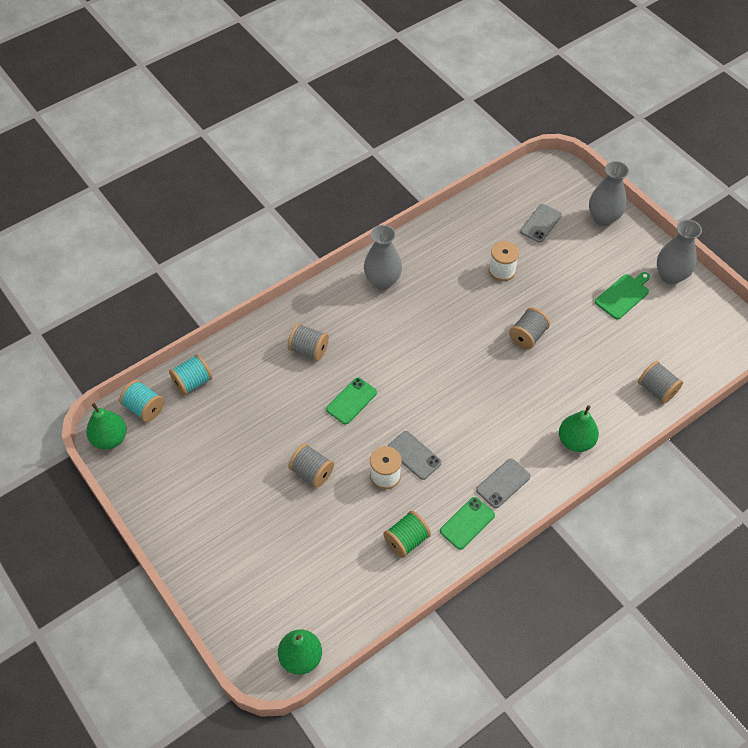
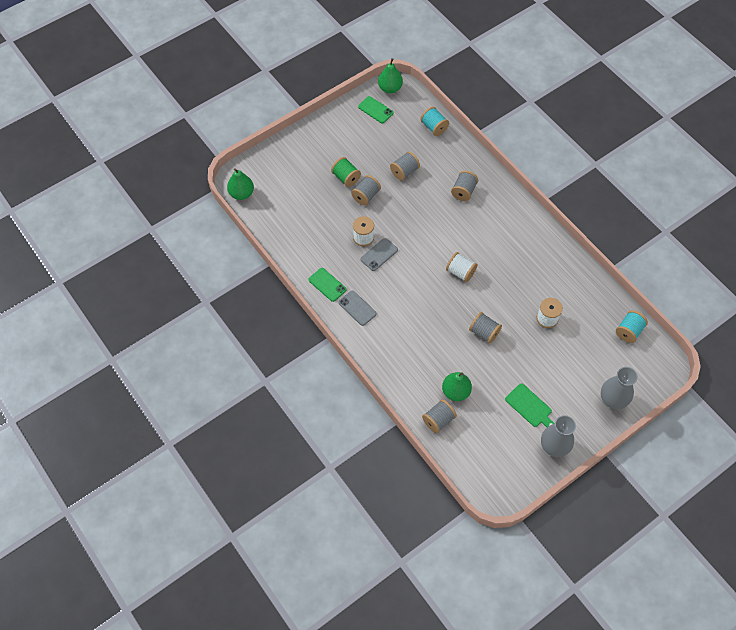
camera: 90 degrees right, 5 degrees up
turquoise spool [119,380,164,422] -> turquoise spool moved to [616,310,648,343]
green phone [326,377,377,424] -> green phone moved to [358,96,393,123]
grey vase [364,225,402,290] -> none
green spool [383,511,431,558] -> green spool moved to [331,157,361,187]
grey phone [520,204,562,243] -> none
green pear [559,405,599,452] -> green pear moved to [442,372,472,401]
none -> grey spool [390,151,420,181]
none -> white spool [446,252,478,282]

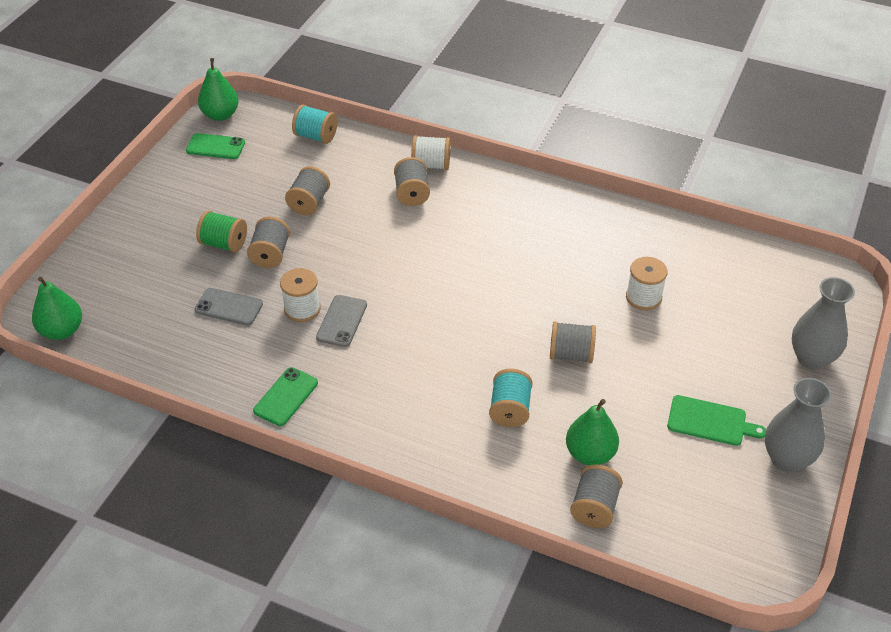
camera: 30 degrees left, 15 degrees down
green phone [309,268,347,302] -> green phone turned 75 degrees counterclockwise [253,367,318,426]
grey phone [338,291,377,326] -> grey phone moved to [195,288,263,325]
white spool [446,252,478,282] -> white spool moved to [411,135,451,170]
turquoise spool [616,310,648,343] -> turquoise spool moved to [489,369,533,427]

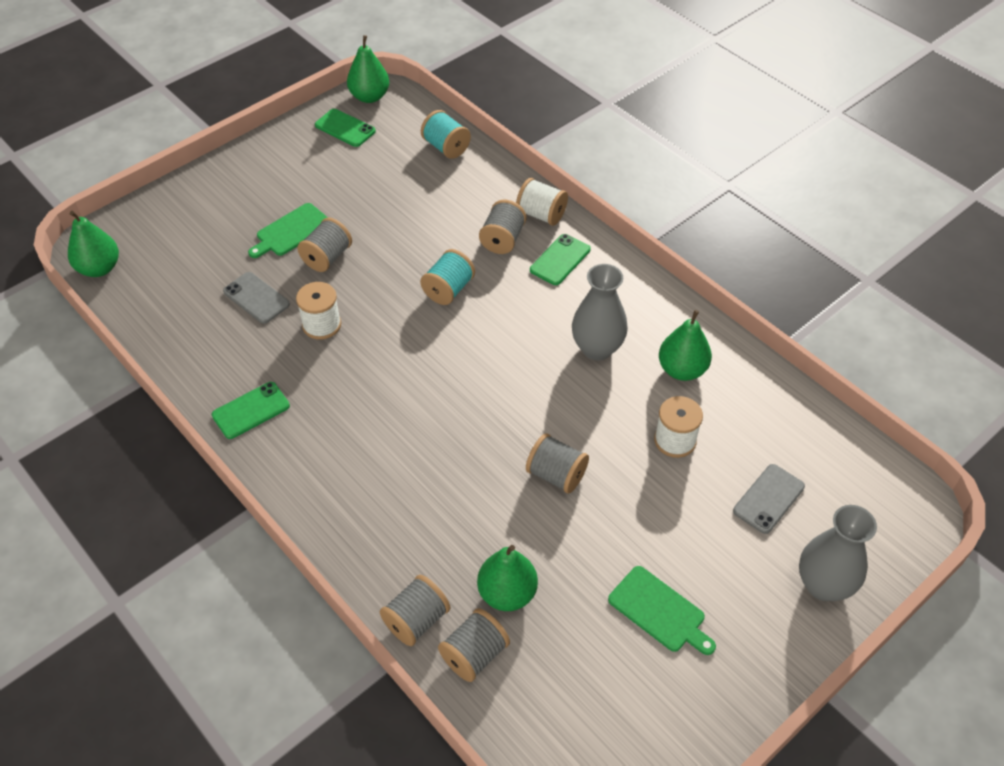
camera: 25 degrees right, 5 degrees up
green spool [196,211,247,253] -> green cutting board [248,203,328,258]
grey spool [285,166,330,215] -> grey spool moved to [380,575,451,646]
grey phone [316,295,367,347] -> grey phone moved to [733,464,805,534]
turquoise spool [489,369,533,427] -> turquoise spool moved to [420,249,475,305]
grey vase [765,378,832,472] -> grey vase moved to [572,264,628,360]
none -> green phone [530,234,591,285]
none -> green pear [659,310,712,381]

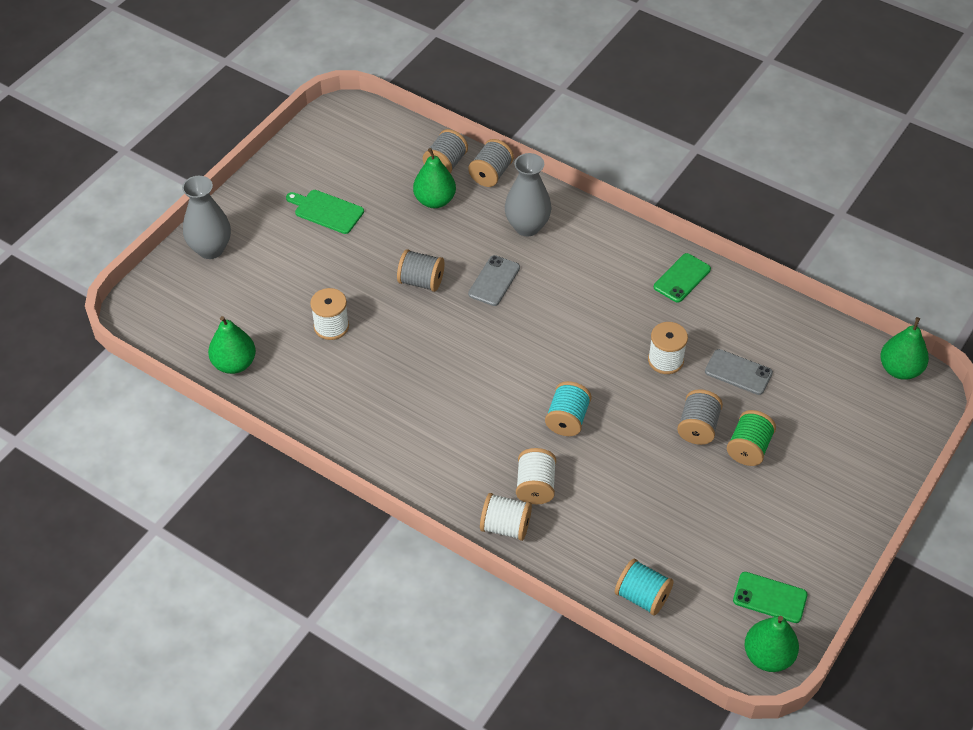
camera: 165 degrees right, 0 degrees up
green cutting board [248,203,328,258] -> green spool [727,410,776,466]
grey spool [479,200,526,254] -> white spool [516,448,556,504]
green phone [530,234,591,285] -> none
grey vase [572,264,628,360] -> grey vase moved to [505,153,552,236]
green pear [659,310,712,381] -> green pear moved to [208,316,256,374]
grey phone [733,464,805,534] -> grey phone moved to [468,255,520,306]

